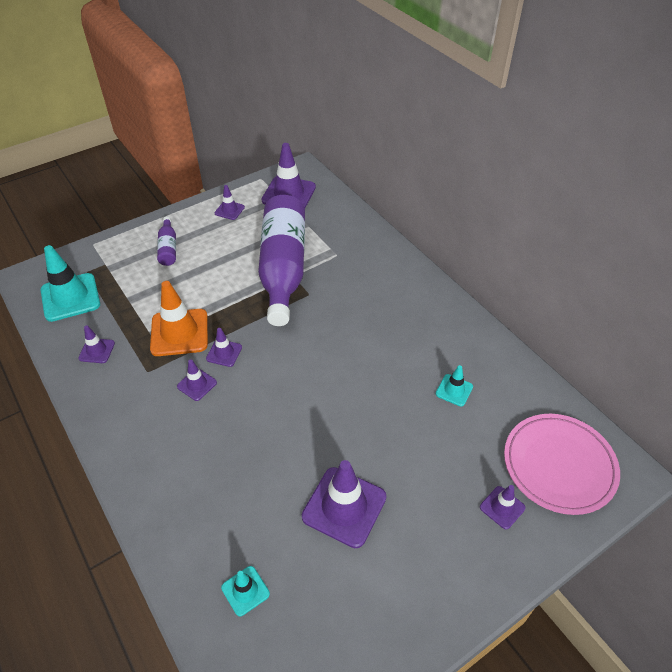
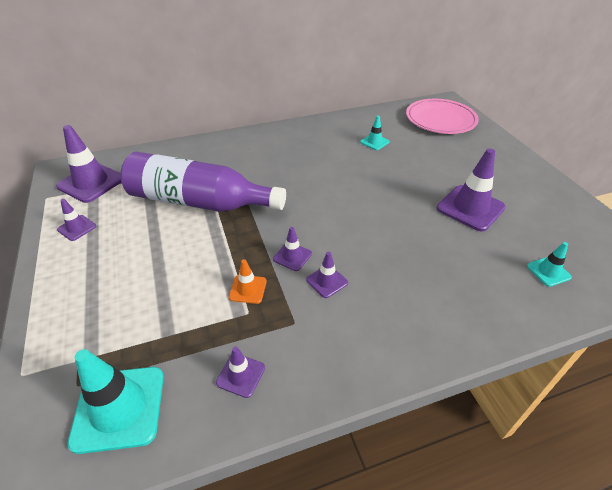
camera: 75 degrees left, 5 degrees down
orange traffic cone [150,281,208,356] -> orange traffic cone [229,259,267,304], size x0.51
purple bottle [157,216,176,266] -> none
purple traffic cone [480,485,526,529] -> none

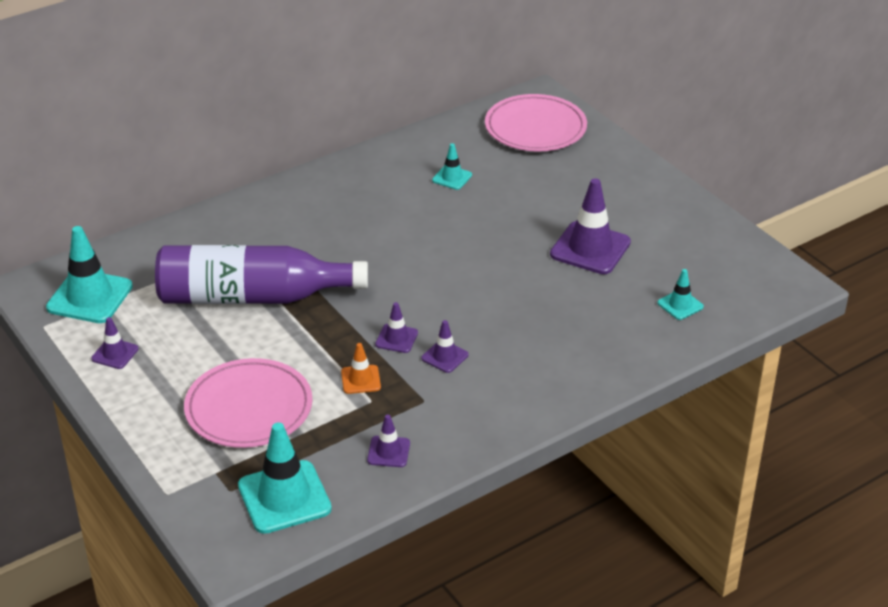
camera: 15 degrees left, 5 degrees down
purple traffic cone [56,125,121,203] -> turquoise traffic cone [46,226,133,323]
none -> pink plate [184,358,312,448]

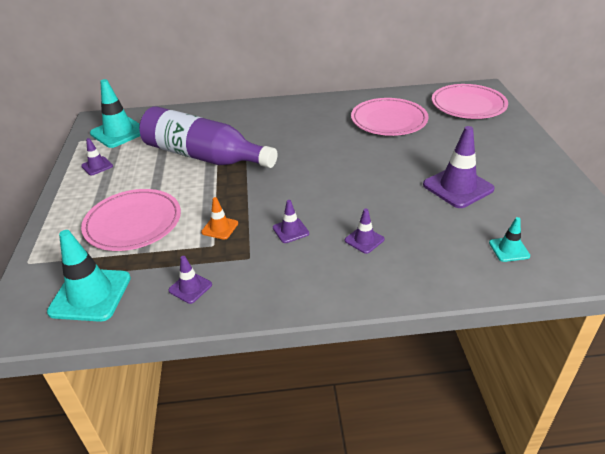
camera: 30 degrees right, 0 degrees up
purple traffic cone [375,302,418,353] -> purple traffic cone moved to [345,209,384,254]
turquoise traffic cone [432,143,472,190] -> pink plate [351,98,429,136]

